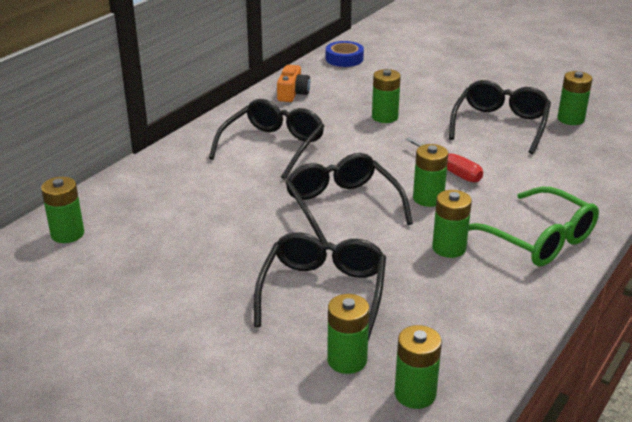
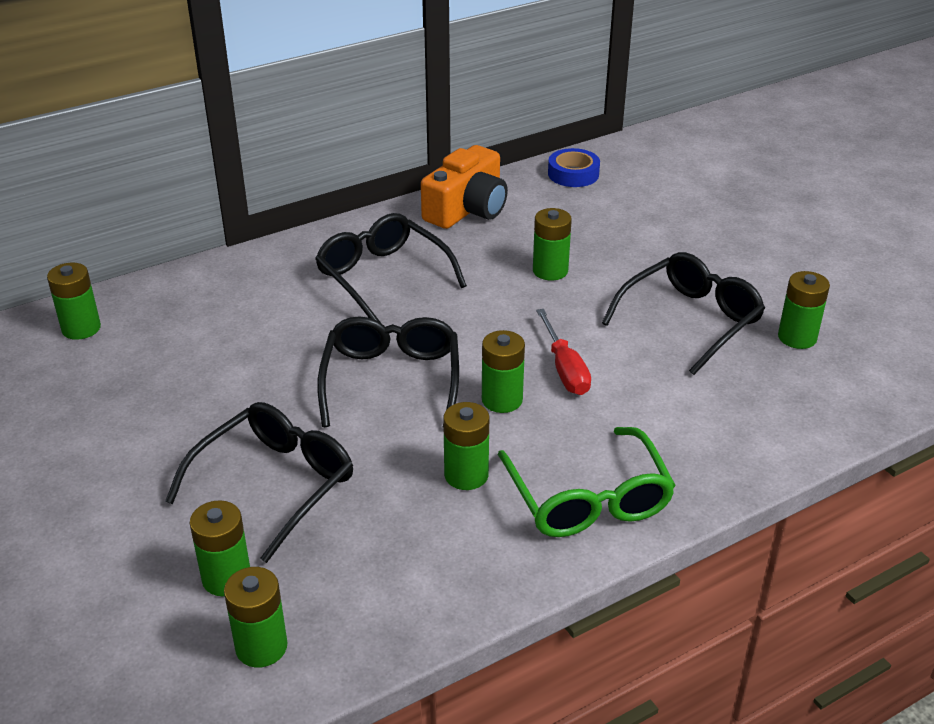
camera: 25 degrees right, 5 degrees up
black glasses [209,99,324,179] -> black glasses turned 90 degrees counterclockwise [315,213,467,323]
orange camera [277,65,310,102] -> orange camera [421,145,508,229], size x1.65

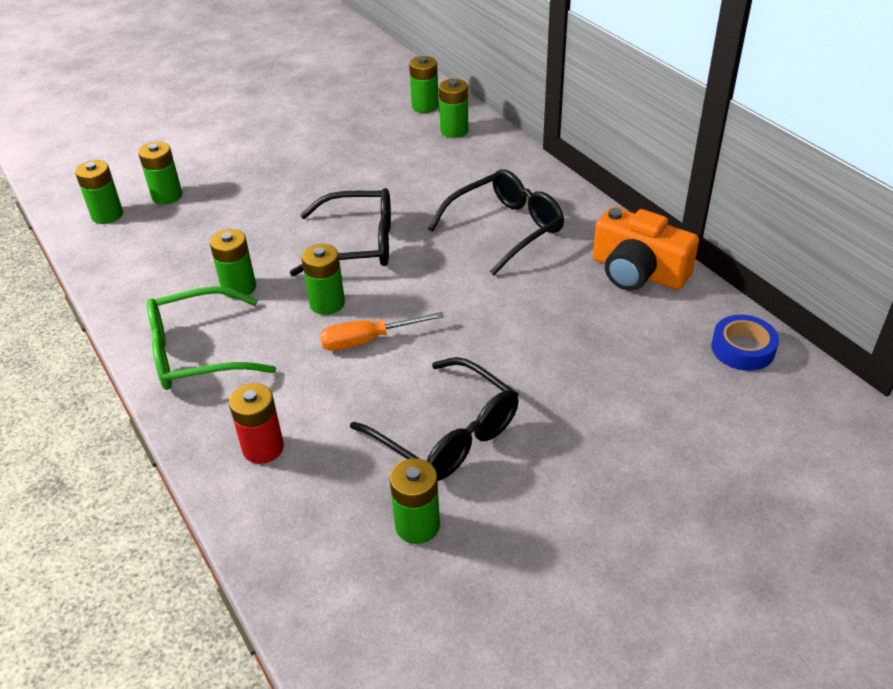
camera: 90 degrees right, 5 degrees up
black glasses [165,402,353,563] -> none
green battery [533,208,572,280] -> green battery moved to [439,79,468,138]
red screwdriver [536,309,591,395] -> orange screwdriver [320,312,444,351]
none -> red battery [229,383,284,464]

